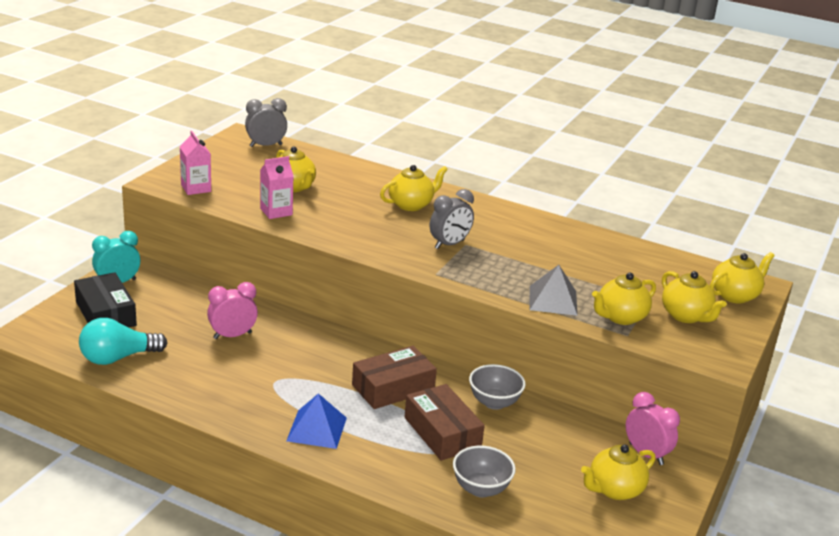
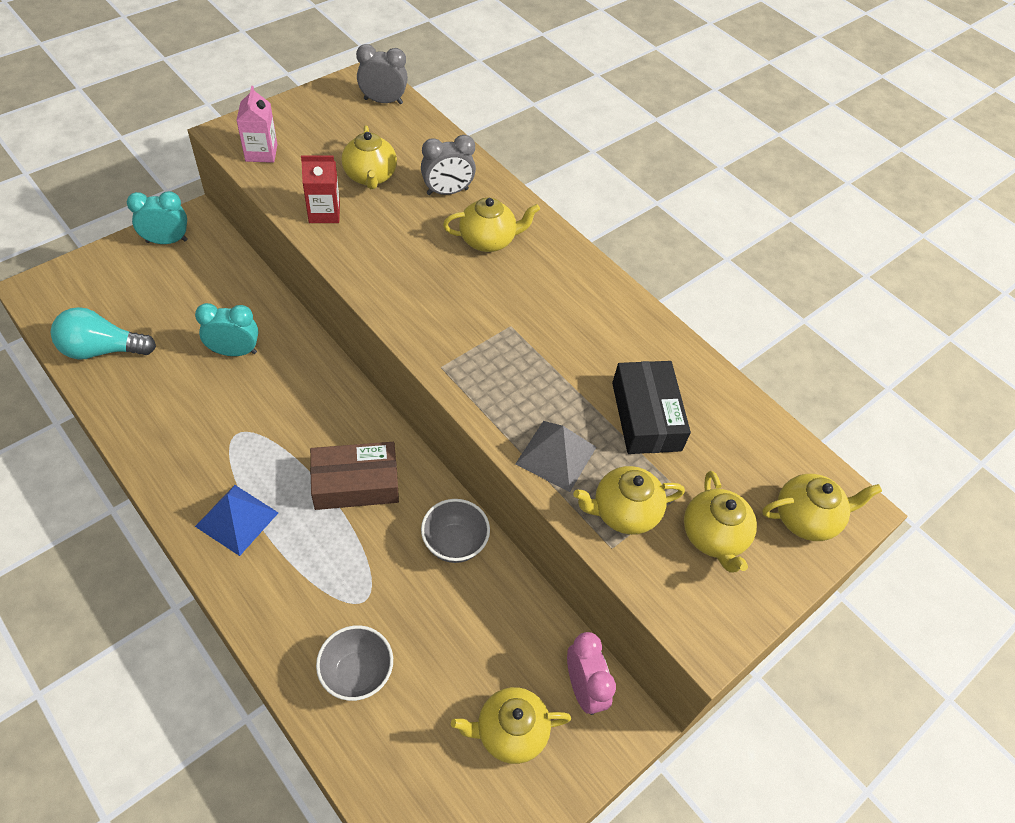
camera: 20 degrees right, 25 degrees up
black box [74,272,137,328] -> black box moved to [612,361,691,454]
pink clock [207,282,258,339] -> turquoise clock [195,303,259,356]
pink carton [260,156,294,219] -> red carton [301,155,340,223]
brown box [404,384,485,461] -> none
grey clock [430,189,474,249] -> grey clock moved to [421,135,476,195]

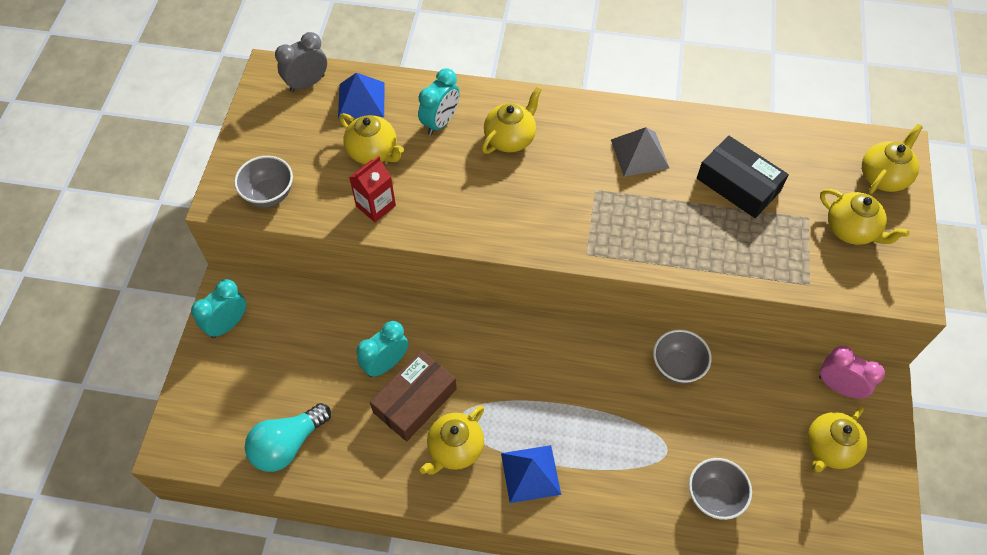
camera: 35 degrees left, 5 degrees up
pink carton [236,86,277,163] -> grey bowl [234,156,293,207]
brown box [310,442,399,510] -> brown box moved to [370,350,457,442]
grey clock [421,135,476,195] -> turquoise clock [418,68,460,135]
grey pyramid [516,421,596,492] -> grey pyramid moved to [611,127,670,177]
yellow teapot [573,466,685,535] -> yellow teapot moved to [420,405,484,474]
none -> blue pyramid [338,73,385,119]

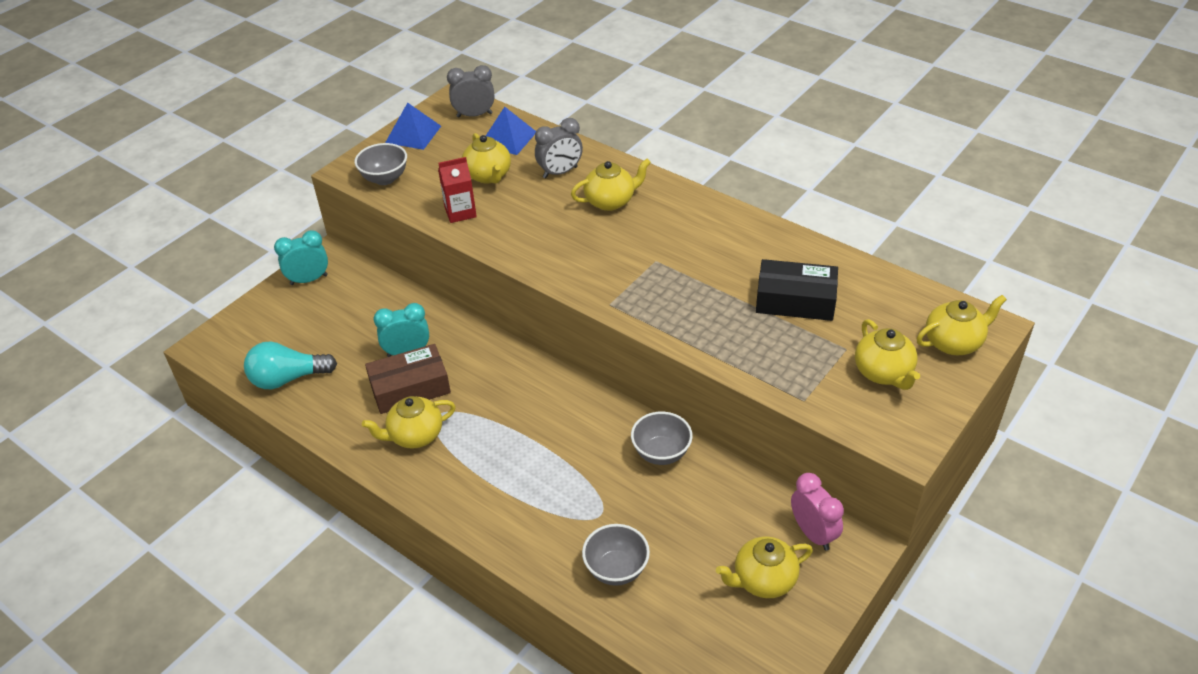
camera: 30 degrees right, 15 degrees down
turquoise clock [418,68,460,135] -> grey clock [535,118,583,178]
blue pyramid [501,445,561,503] -> blue pyramid moved to [385,103,441,150]
grey pyramid [611,127,670,177] -> none
black box [697,136,789,218] -> black box turned 60 degrees counterclockwise [756,259,838,321]

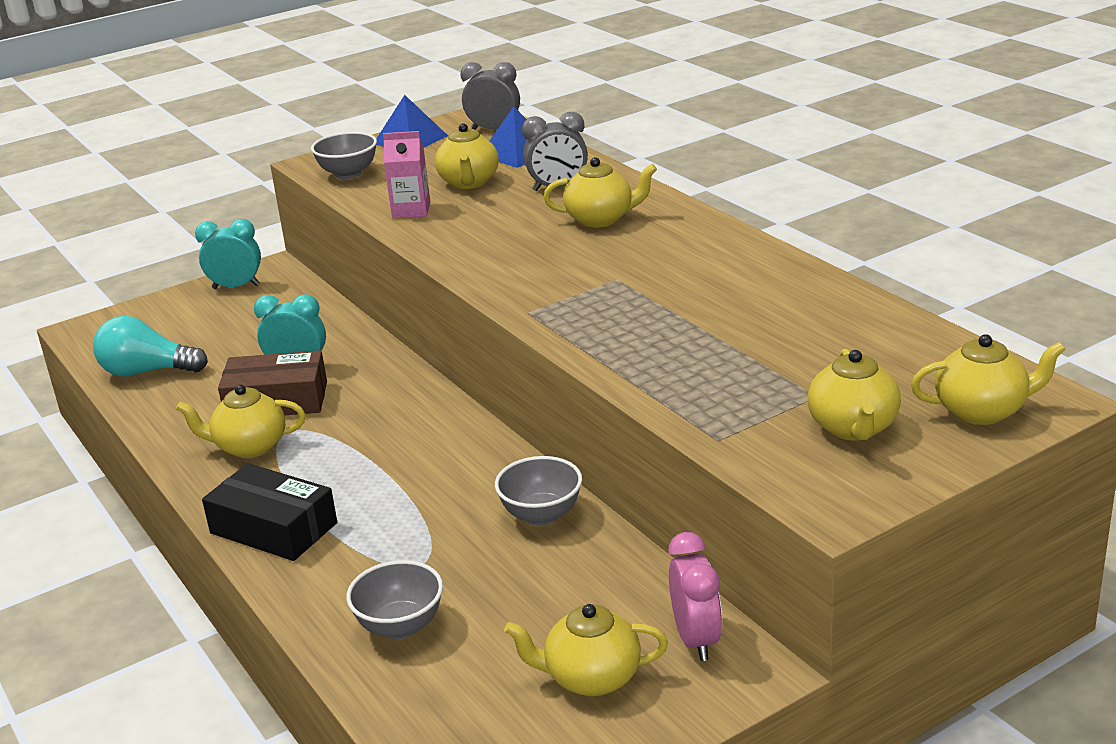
camera: 20 degrees right, 15 degrees down
red carton [438,157,477,223] -> pink carton [383,131,430,218]
black box [756,259,838,321] -> black box moved to [202,463,337,561]

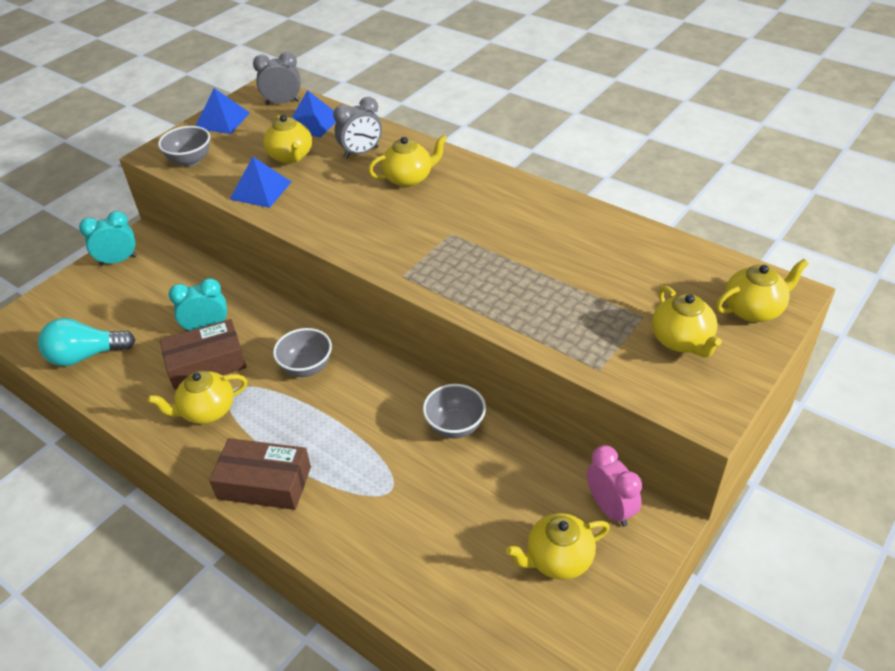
camera: 20 degrees left, 15 degrees up
black box [202,463,337,561] -> brown box [209,438,311,510]
grey bowl [346,560,443,639] -> grey bowl moved to [273,328,332,377]
pink carton [383,131,430,218] -> blue pyramid [229,157,291,208]

